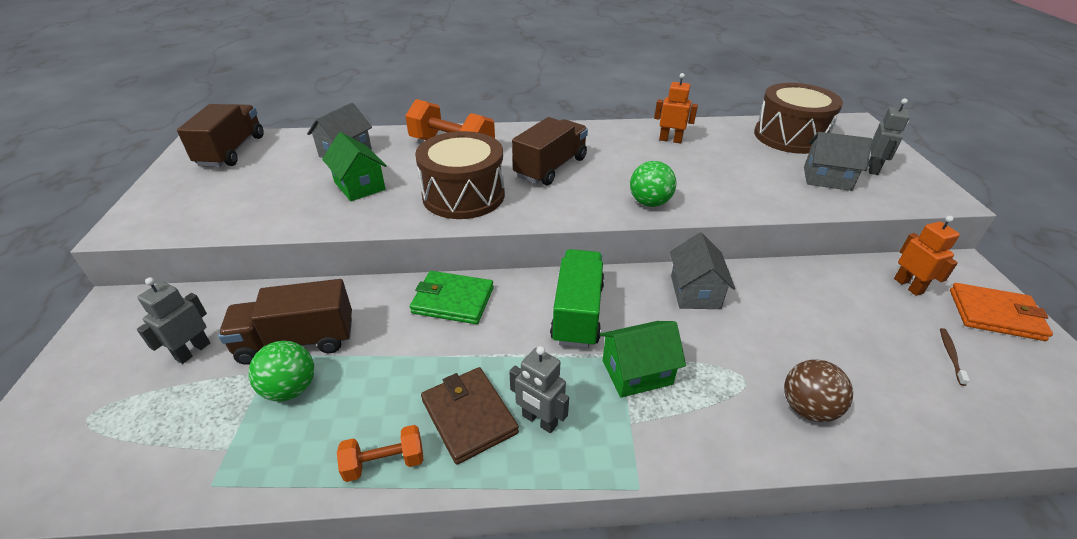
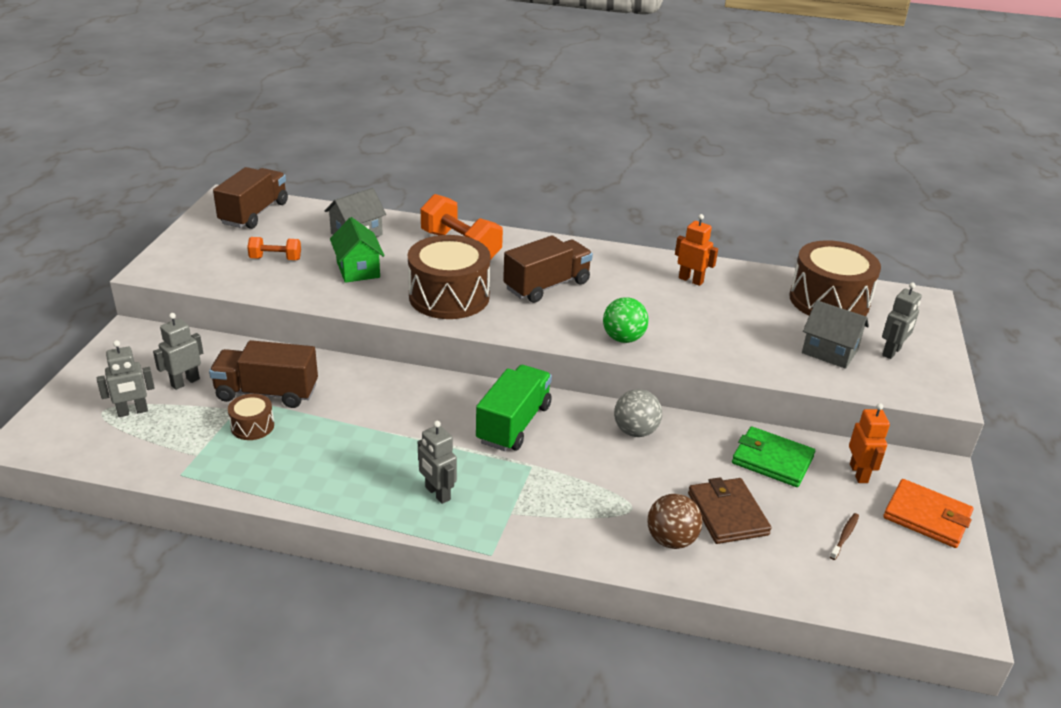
camera: 15 degrees right, 5 degrees down
green ball [248,341,314,401] -> brown drum [228,394,274,440]
orange dumbbell [337,425,423,482] -> orange dumbbell moved to [247,237,301,260]
green wallet [410,271,494,324] -> green wallet moved to [732,426,815,487]
brown wallet [421,367,519,465] -> brown wallet moved to [688,477,772,544]
green house [600,321,686,398] -> none
grey house [670,233,735,309] -> grey ball [614,389,662,437]
none -> grey robot [97,340,155,417]

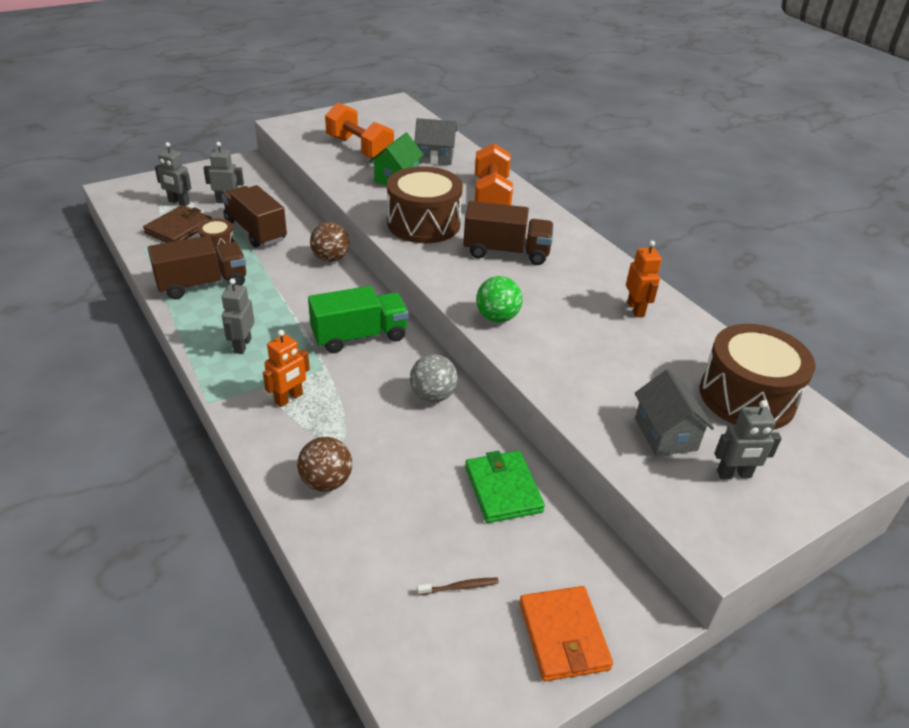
camera: 45 degrees right, 5 degrees up
brown truck [213,167,288,229] -> brown truck moved to [148,236,246,299]
orange dumbbell [247,237,301,260] -> orange dumbbell [325,103,394,159], size x1.85
brown wallet [688,477,772,544] -> brown wallet moved to [143,205,212,243]
orange robot [849,403,890,483] -> orange robot moved to [263,330,310,407]
none -> brown ball [310,222,349,262]

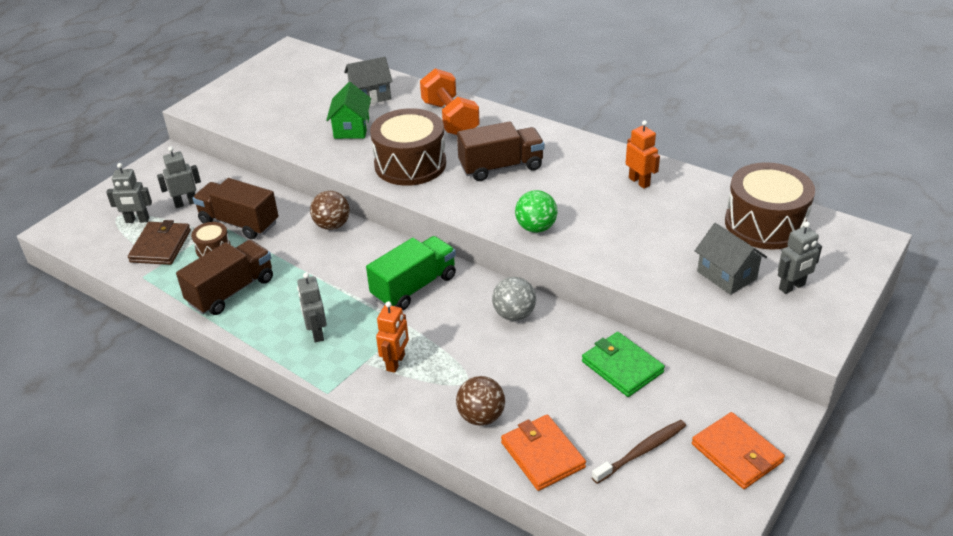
camera: 20 degrees left, 0 degrees up
orange dumbbell [325,103,394,159] -> none
brown toothbrush [417,577,499,595] -> brown toothbrush [592,420,686,484], size x1.71
none -> orange wallet [501,415,586,491]

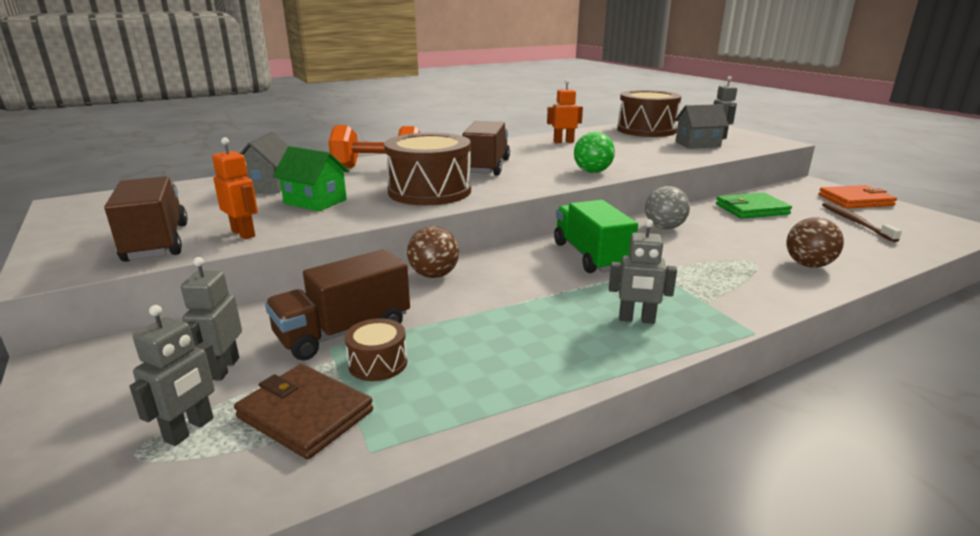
camera: 65 degrees left, 15 degrees down
brown truck [176,240,273,315] -> brown truck moved to [104,176,188,262]
orange robot [376,301,409,373] -> orange robot moved to [212,137,258,239]
orange wallet [501,415,586,491] -> none

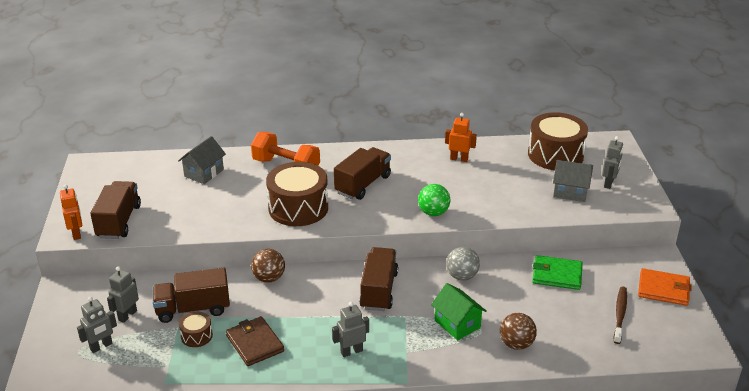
camera: 25 degrees right, 10 degrees up
orange robot [212,137,258,239] -> orange robot moved to [60,185,82,240]
brown wallet [234,364,373,459] -> brown wallet moved to [226,316,284,366]
green house [273,146,349,211] -> green house moved to [431,283,487,340]
green truck [554,200,638,273] -> brown truck [359,247,398,311]
grey robot [609,219,677,324] -> grey robot turned 120 degrees clockwise [332,302,369,357]

